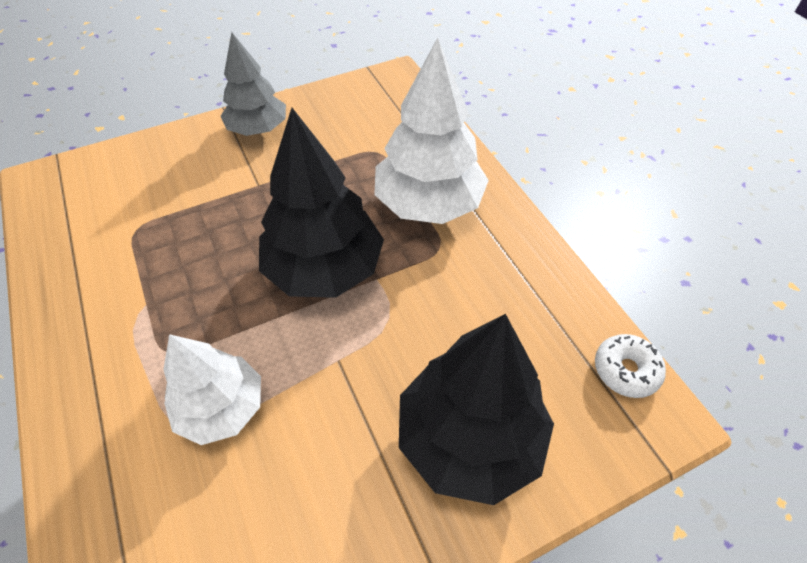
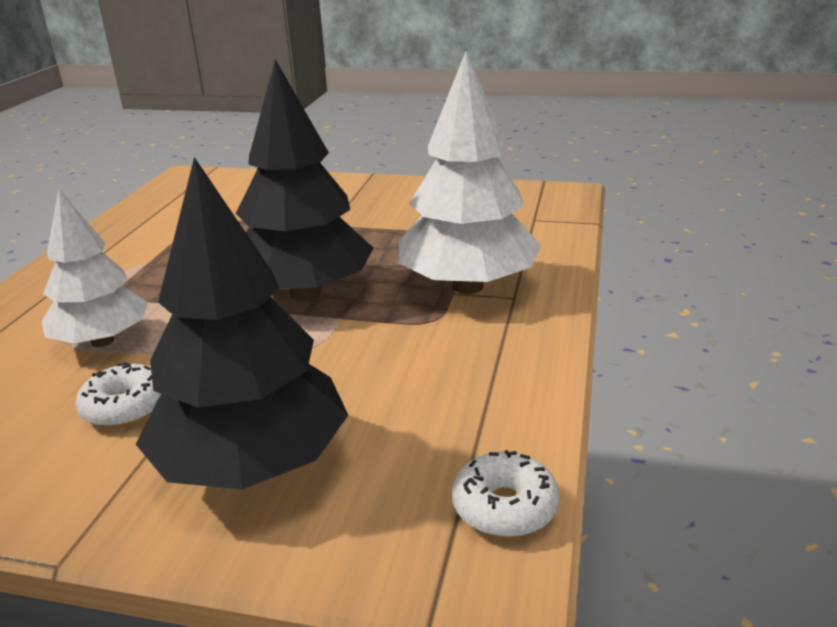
camera: 40 degrees right, 25 degrees down
grey tree [221,32,286,136] -> none
none -> white donut [76,362,162,428]

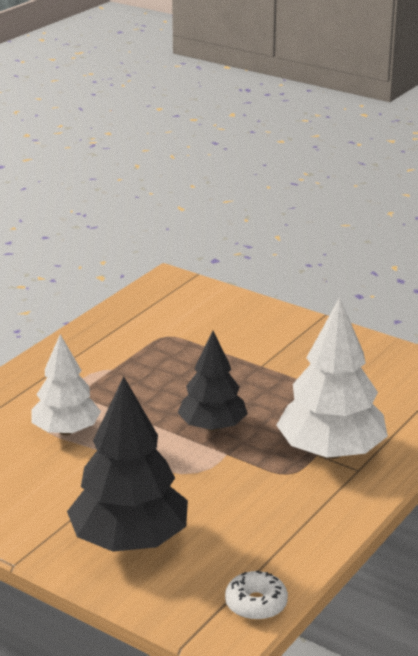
camera: 20 degrees right, 0 degrees up
white donut [76,362,162,428] -> none
black tree [236,59,374,301] -> black tree [178,331,248,431], size x0.65

